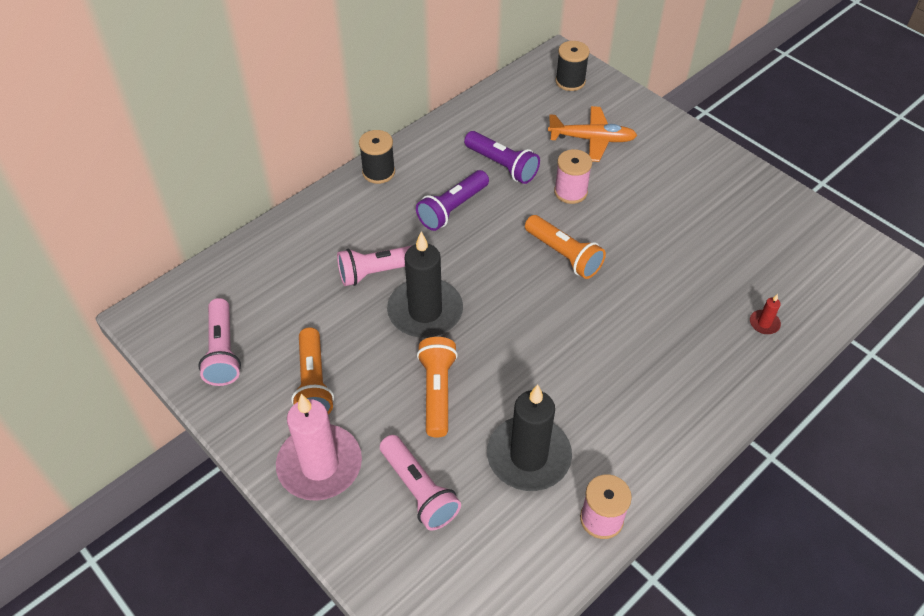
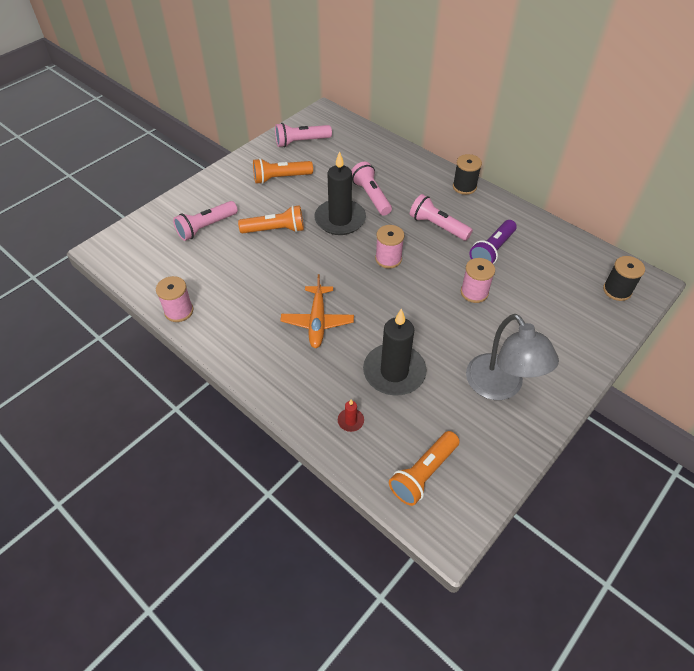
camera: 85 degrees right, 0 degrees up
pink candle [276,394,362,501] -> none
purple flashlight [416,170,489,231] -> pink flashlight [410,194,473,241]
black candle [487,384,572,491] -> black candle moved to [363,308,427,396]
orange flashlight [525,215,606,279] -> orange flashlight moved to [389,431,460,506]
orange plane [548,106,637,162] -> orange plane moved to [280,274,354,348]
none -> pink spool [375,225,405,269]
none -> grey lamp [466,314,559,400]

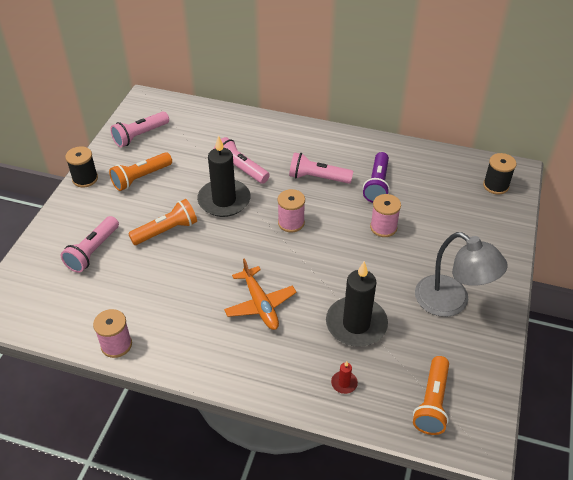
camera: 25 degrees left, 5 degrees down
black spool [453,154,482,195] -> black spool moved to [65,146,98,187]

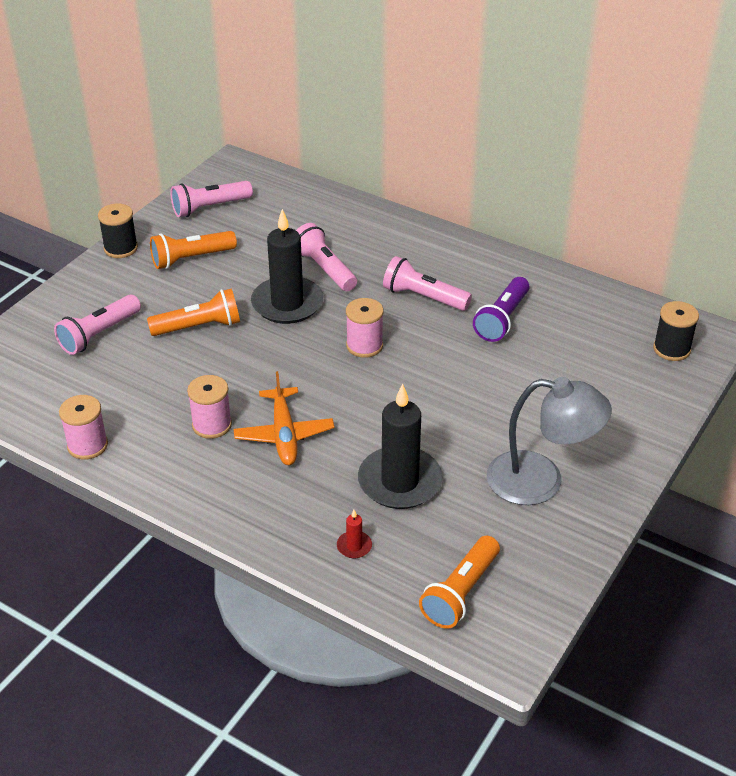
camera: 15 degrees right, 5 degrees down
pink spool [370,194,401,237] -> pink spool moved to [187,375,232,439]
grey lamp [415,232,508,317] -> grey lamp turned 45 degrees counterclockwise [487,377,612,505]

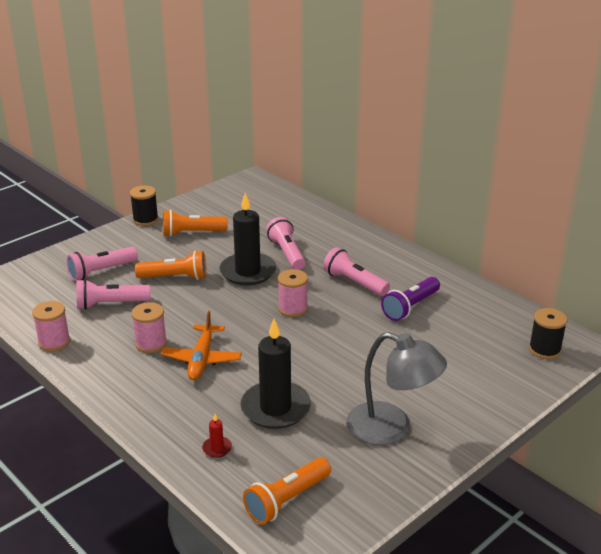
camera: 15 degrees right, 10 degrees down
pink flashlight [171,181,253,217] -> pink flashlight moved to [76,279,151,310]

